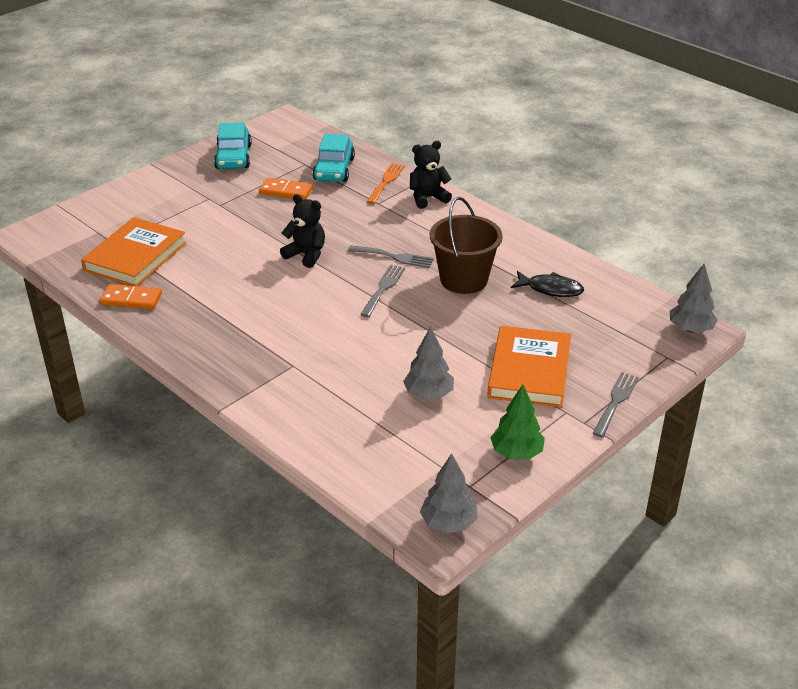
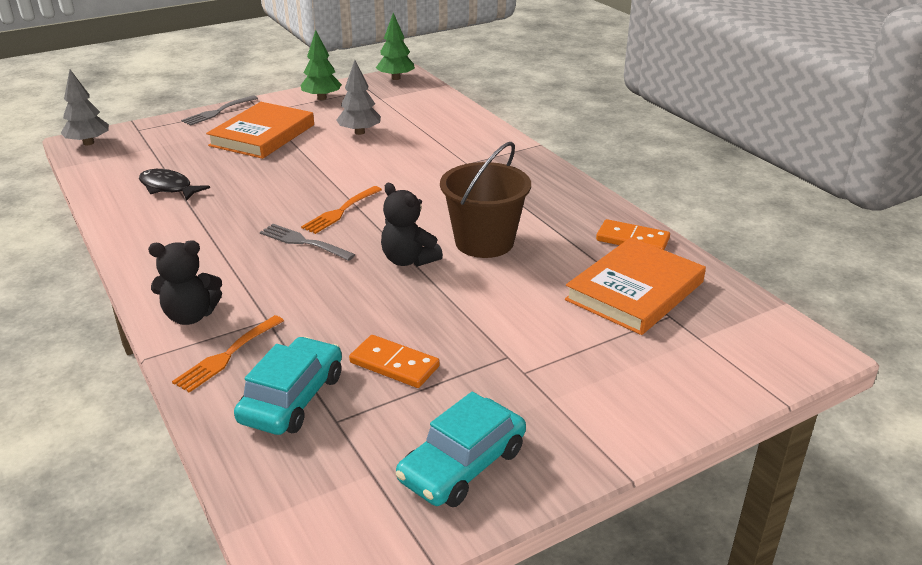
camera: 165 degrees left, 5 degrees down
turquoise car [214,122,252,169] -> turquoise car turned 150 degrees counterclockwise [396,392,526,507]
grey fork [360,265,405,317] -> orange fork [301,186,382,234]
grey tree [420,453,478,533] -> green tree [376,13,415,80]
brown bucket [430,197,503,294] -> brown bucket moved to [440,142,531,258]

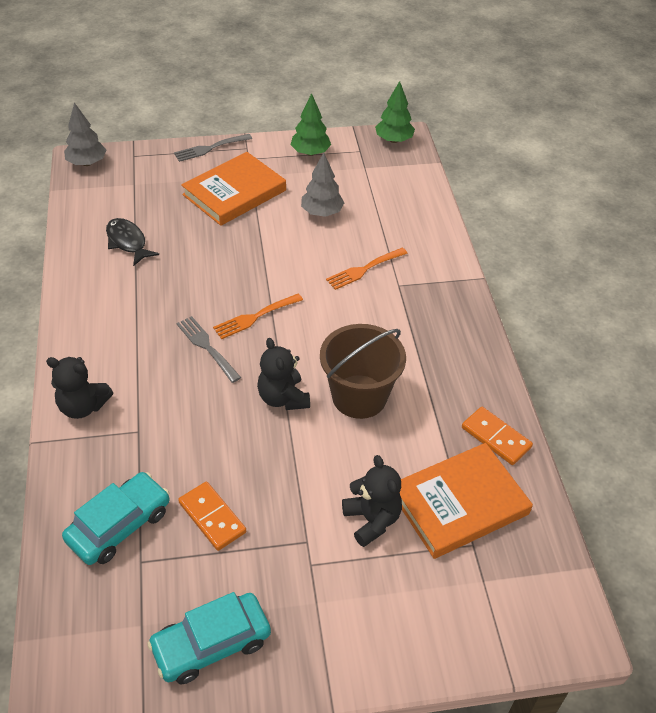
camera: 20 degrees right, 15 degrees up
orange fork [172,315,284,393] -> orange fork moved to [326,248,408,290]
none -> black teddy bear [342,455,402,547]

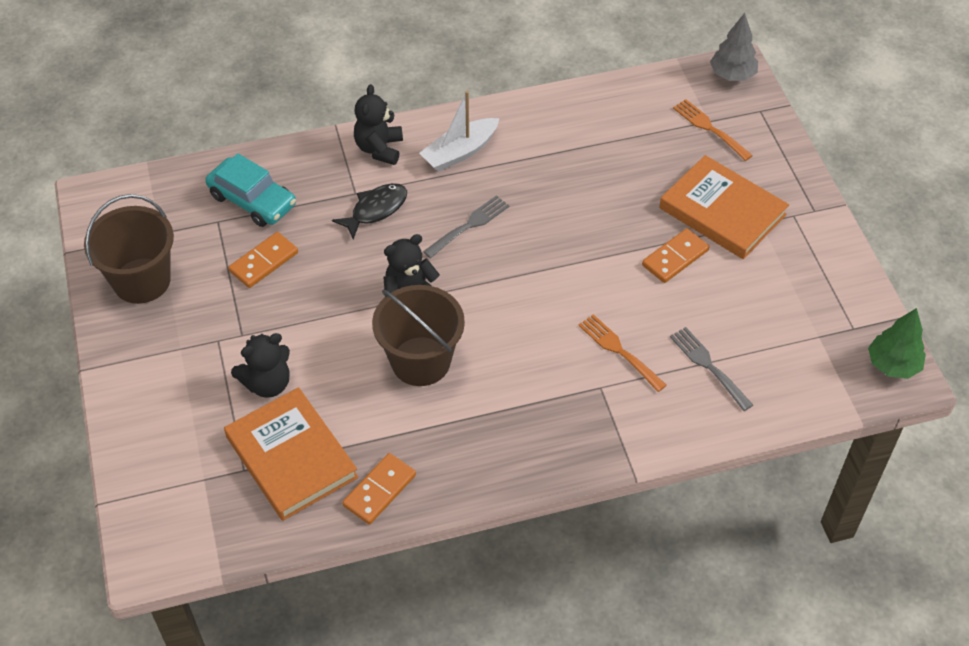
camera: 85 degrees right, 5 degrees up
black fish [106,218,159,266] -> black fish moved to [332,183,407,239]
turquoise car [147,592,271,685] -> brown bucket [84,194,174,304]
grey fork [174,134,252,162] -> grey fork moved to [670,327,753,411]
orange fork [213,294,303,339] -> orange fork moved to [673,99,753,161]
green tree [290,93,331,156] -> none
grey tree [301,153,344,217] -> none
none -> white boat [419,91,499,172]
none -> orange domino [642,228,709,283]

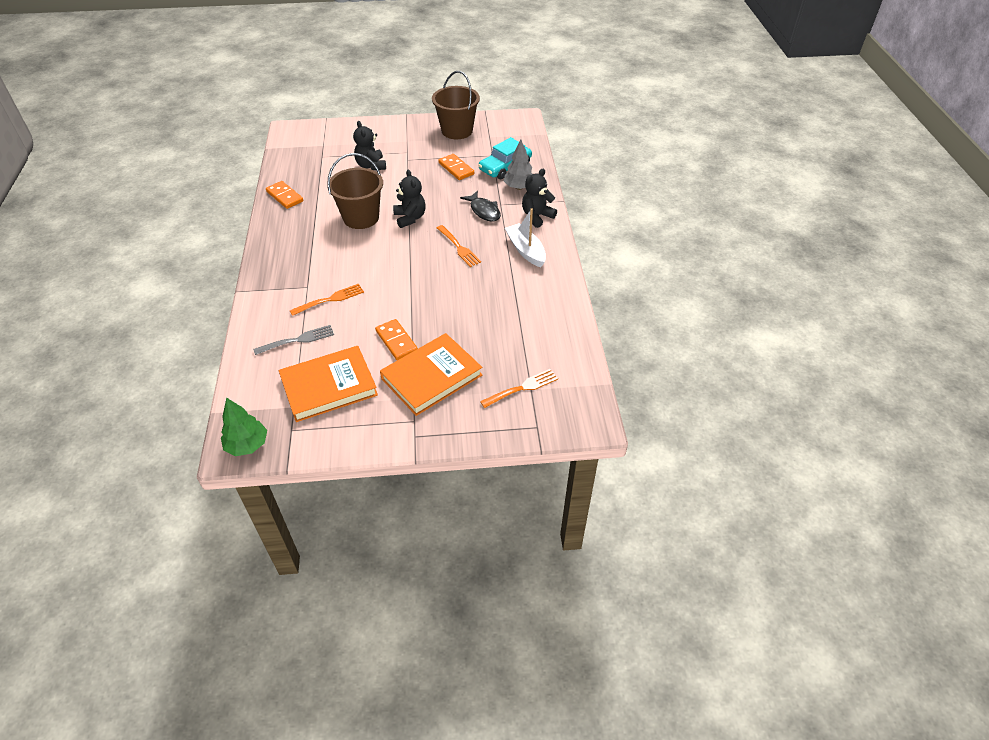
camera: 100 degrees right, 5 degrees down
orange book [224,387,358,521] -> orange book moved to [279,346,378,422]
black teddy bear [354,84,403,165] -> black teddy bear turned 60 degrees counterclockwise [522,169,557,228]
grey fork [423,195,509,258] -> orange fork [437,225,481,267]
grey tree [710,13,758,81] -> grey tree moved to [504,139,533,190]

